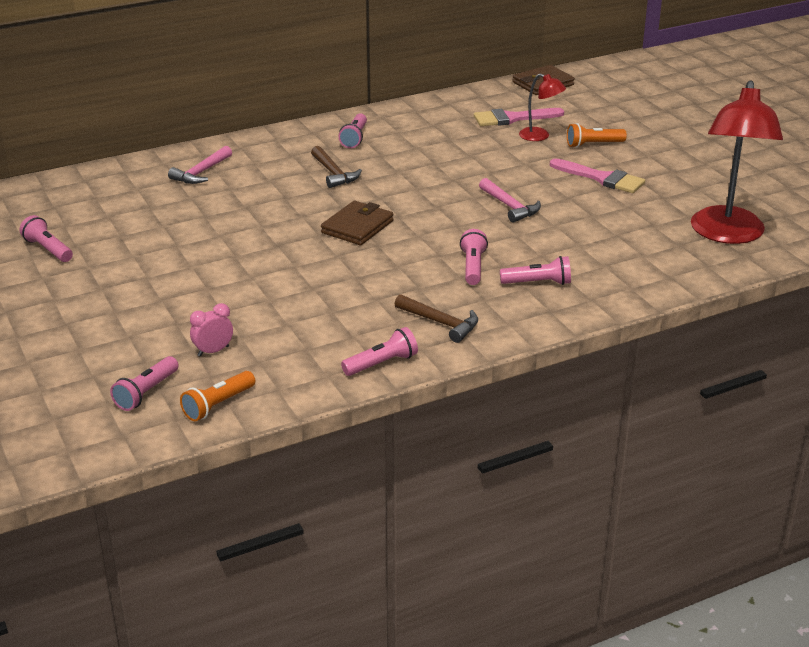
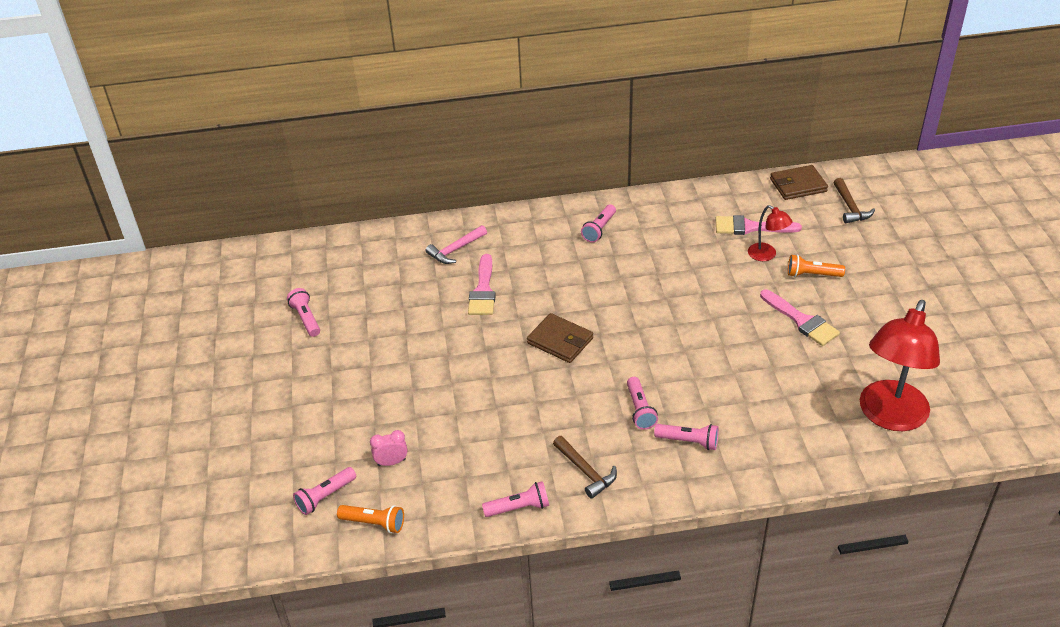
camera: 20 degrees right, 10 degrees up
orange flashlight [180,371,255,421] -> orange flashlight turned 135 degrees counterclockwise [337,505,404,533]
brown hammer [311,146,362,188] -> brown hammer moved to [834,178,875,223]
brown wallet [321,201,394,245] -> brown wallet turned 75 degrees clockwise [527,313,593,363]
pink flashlight [460,229,488,285] -> pink flashlight turned 150 degrees clockwise [627,377,658,430]
pink hammer [479,178,541,223] -> none
none -> pink brush [468,254,496,315]

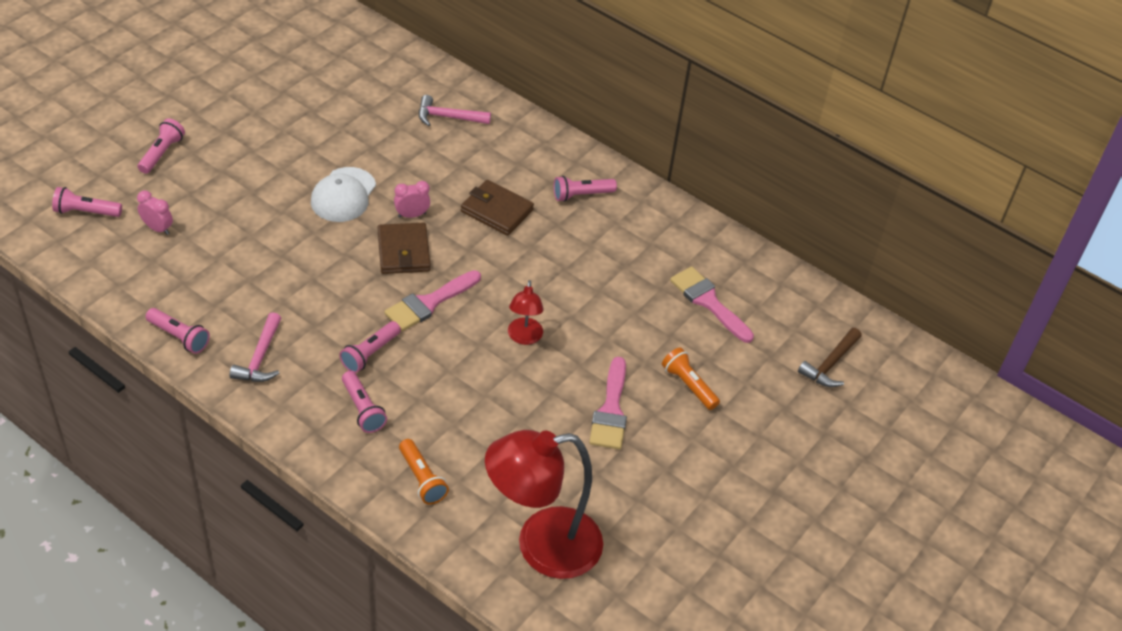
camera: 40 degrees right, 5 degrees up
pink flashlight [287,288,320,337] -> pink flashlight moved to [137,118,185,174]
orange flashlight [337,505,404,533] -> orange flashlight moved to [399,439,449,505]
pink brush [468,254,496,315] -> pink brush moved to [384,270,481,331]
brown hammer [553,436,617,499] -> pink hammer [230,312,281,382]
red lamp [748,205,792,261] -> red lamp moved to [508,280,544,345]
brown wallet [770,165,828,200] -> brown wallet moved to [461,180,534,236]
none -> white cap [311,167,376,222]
none -> pink clock [394,181,430,218]

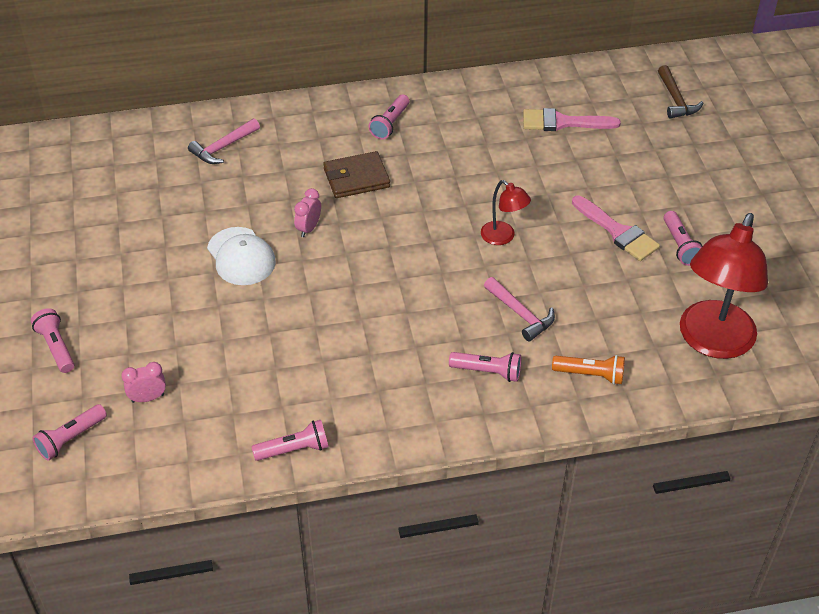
camera: 45 degrees left, 0 degrees up
pink hammer [230,312,281,382] -> pink hammer moved to [484,277,555,341]
pink flashlight [339,321,401,373] -> pink flashlight moved to [664,211,702,266]
brown wallet [378,223,431,274] -> none
pink brush [384,270,481,331] -> none
orange flashlight [662,347,720,410] -> none

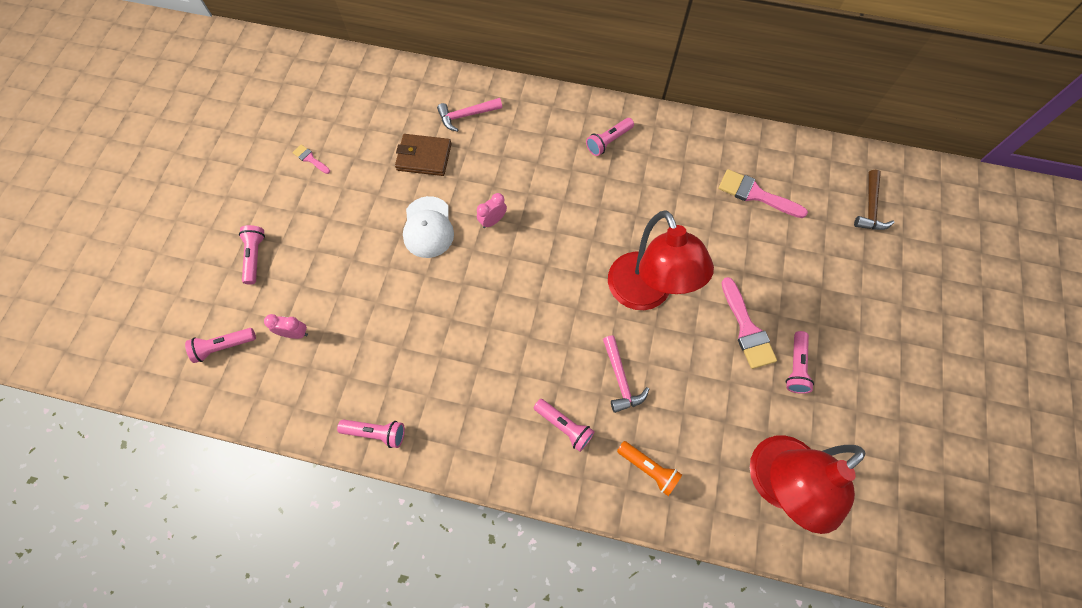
camera: 25 degrees right, 20 degrees up
brown wallet [323,151,390,198] -> brown wallet moved to [395,134,452,176]
red lamp [481,180,531,245] -> red lamp [608,210,714,310], size x2.11
none -> pink brush [292,144,330,174]

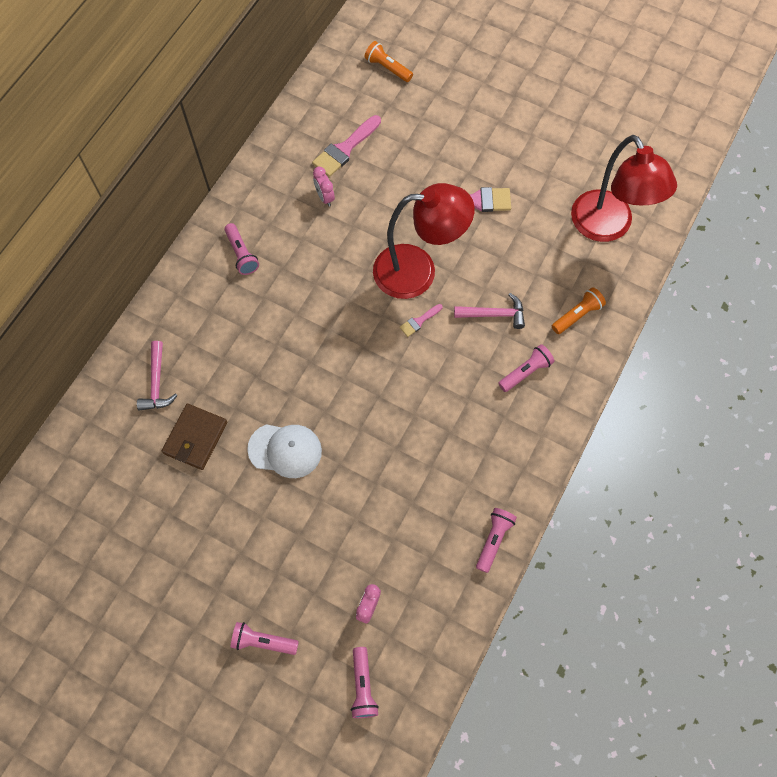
camera: 75 degrees left, 0 degrees up
pink brush [292,144,330,174] -> pink brush moved to [400,304,442,337]
pink clock [477,193,507,228] -> pink clock moved to [313,167,335,207]
pink flashlight [786,331,814,394] -> none
brown hammer [854,170,894,230] -> orange flashlight [364,41,413,82]

